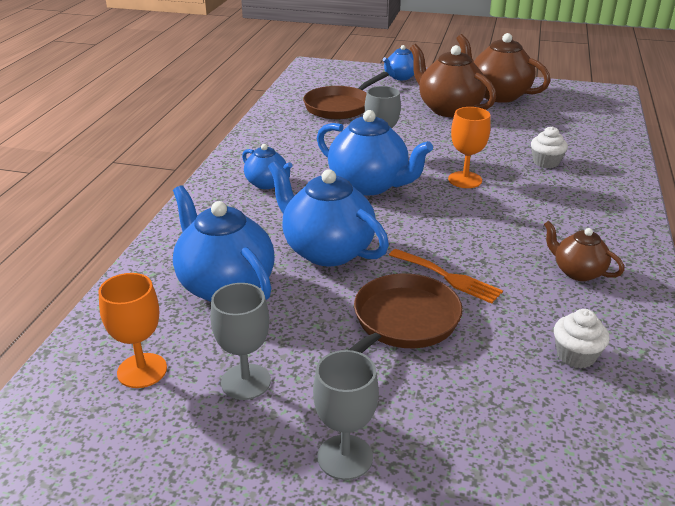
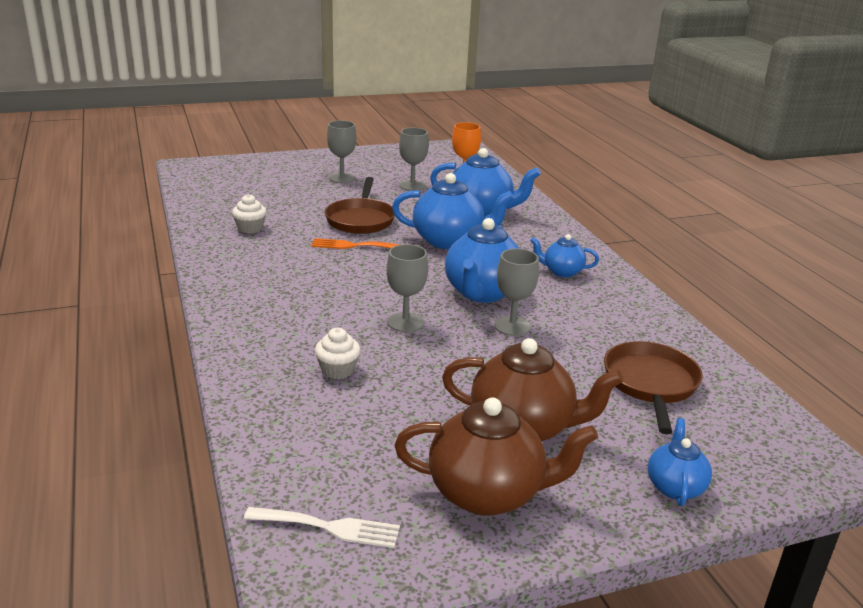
camera: 145 degrees right, 5 degrees down
blue teapot [317,110,433,195] -> blue teapot turned 75 degrees counterclockwise [445,218,520,303]
orange goblet [448,107,491,188] -> grey goblet [387,244,428,332]
brown teapot [544,221,624,281] -> none
none -> white fork [244,507,400,548]

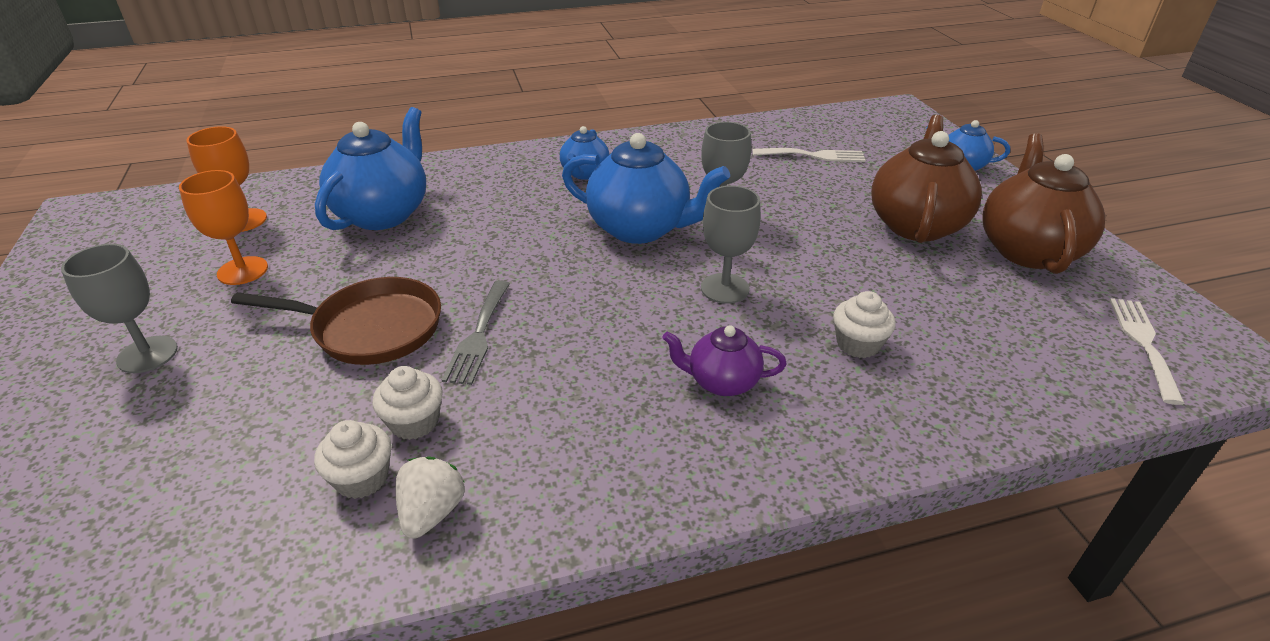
camera: 85 degrees left, 10 degrees up
orange fork [311,238,400,249] -> grey fork [442,280,510,385]
blue teapot [392,173,514,249] -> none
grey goblet [399,128,429,191] -> orange goblet [179,170,268,285]
brown pan [604,341,703,434] -> white fork [752,148,866,162]
none -> white cupcake [372,366,443,440]
none -> white strawberry [395,456,465,538]
none -> purple teapot [663,326,787,396]

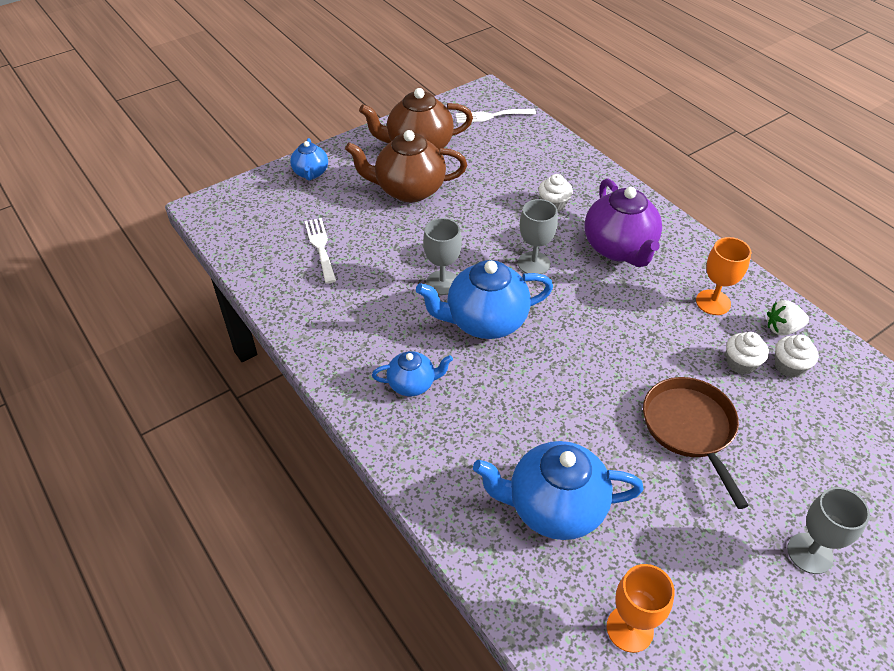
camera: 110 degrees left, 10 degrees up
orange goblet [179,170,268,285] -> orange goblet moved to [696,237,751,315]
grey fork [442,280,510,385] -> none
blue teapot [562,133,730,244] -> blue teapot turned 105 degrees counterclockwise [416,260,553,339]
purple teapot [663,326,787,396] -> purple teapot [585,179,662,267], size x1.83

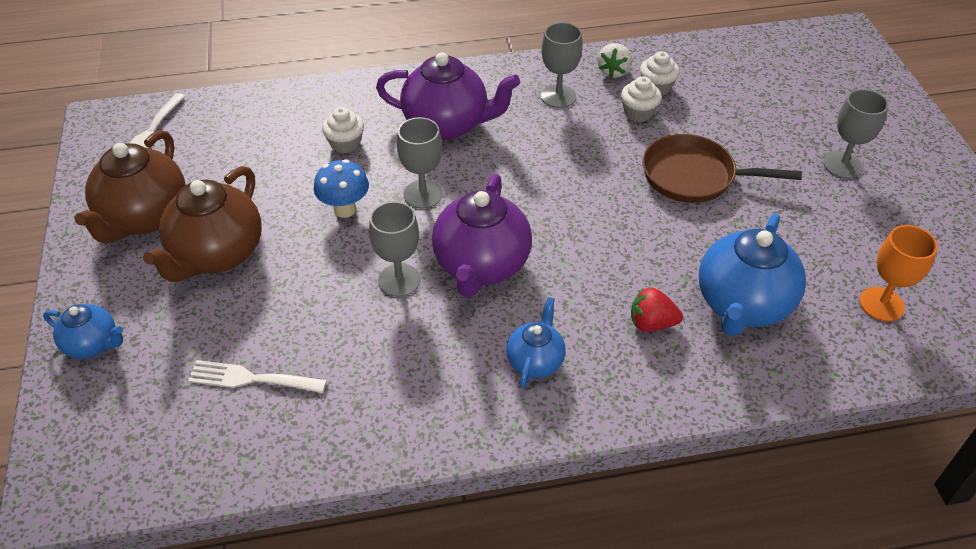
camera: 65 degrees left, 0 degrees up
blue teapot [416,260,553,339] -> purple teapot [432,174,532,297]
orange goblet [696,237,751,315] -> grey goblet [541,22,583,108]
none -> blue mushroom [314,159,369,218]
none -> red strawberry [631,287,683,332]

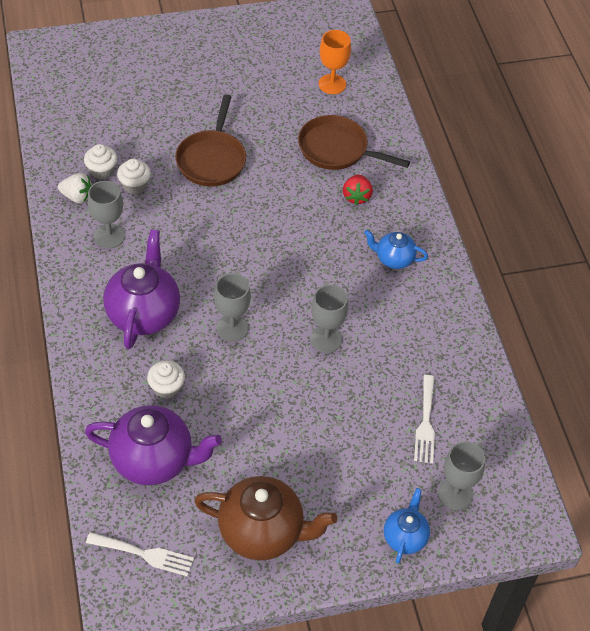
camera: 95 degrees left, 5 degrees up
brown teapot [143,166,261,282] -> none
blue mushroom [314,159,369,218] -> none
purple teapot [432,174,532,297] -> purple teapot moved to [85,405,222,485]
blue teapot [699,214,806,336] -> brown pan [298,115,410,170]
grey goblet [824,89,889,179] -> grey goblet moved to [438,442,485,510]

